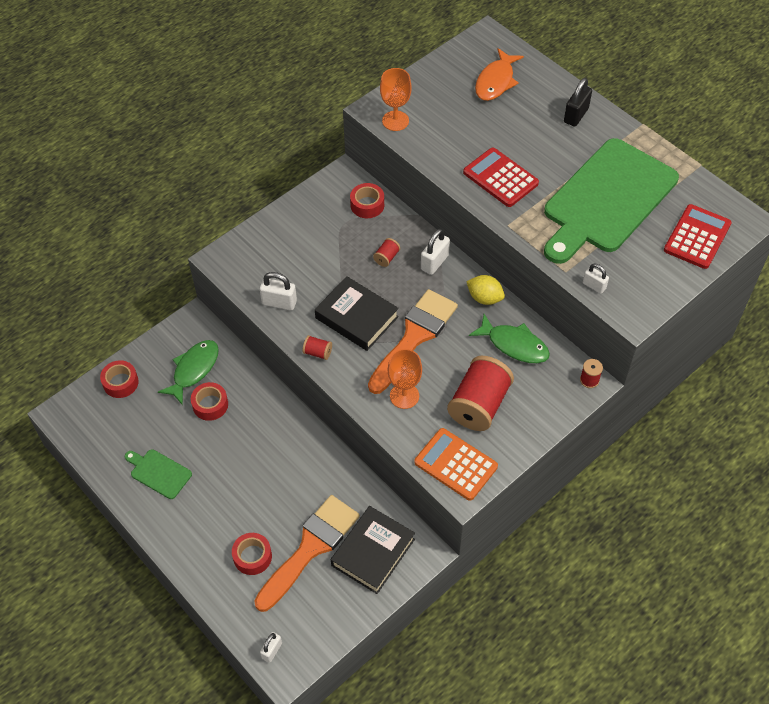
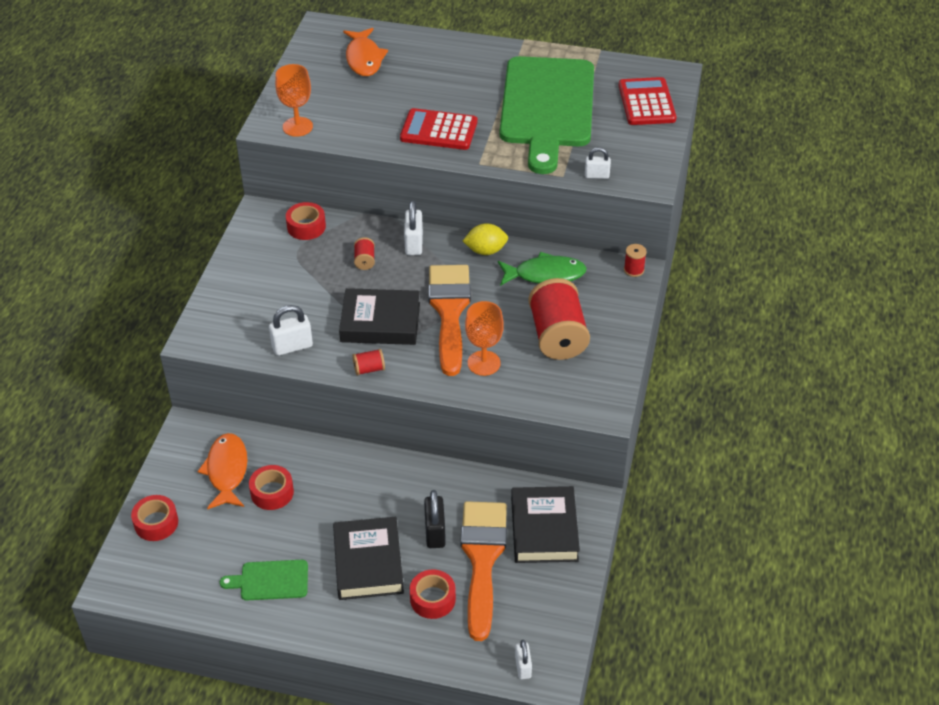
camera: 35 degrees left, 10 degrees down
green fish [158,340,219,405] -> orange fish [198,433,248,509]
orange calculator [414,428,498,501] -> none
black padlock [564,78,592,126] -> black padlock moved to [424,490,446,548]
none -> black book [333,517,404,600]

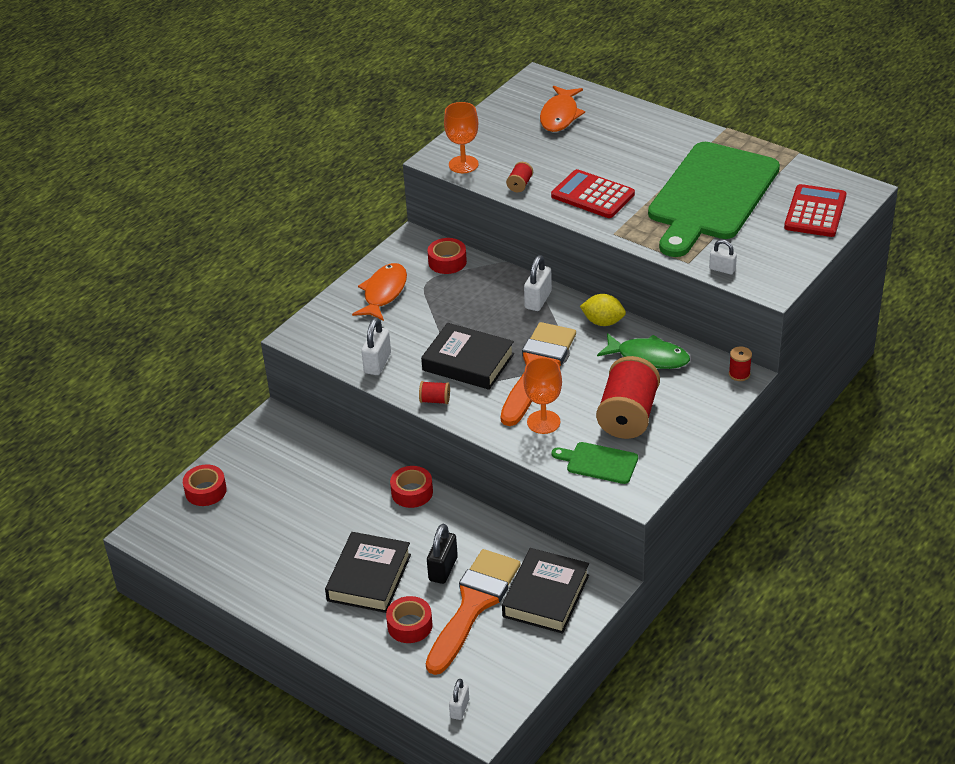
camera: 25 degrees right, 5 degrees down
orange fish [198,433,248,509] -> orange fish moved to [352,263,407,321]
green cutting board [220,560,308,601] -> green cutting board moved to [552,442,638,484]
red tape [249,465,294,510] -> red tape moved to [390,466,433,508]
white padlock [269,305,313,356] -> white padlock turned 75 degrees counterclockwise [361,317,391,375]
red spool [354,237,375,270] -> red spool moved to [506,162,533,192]

